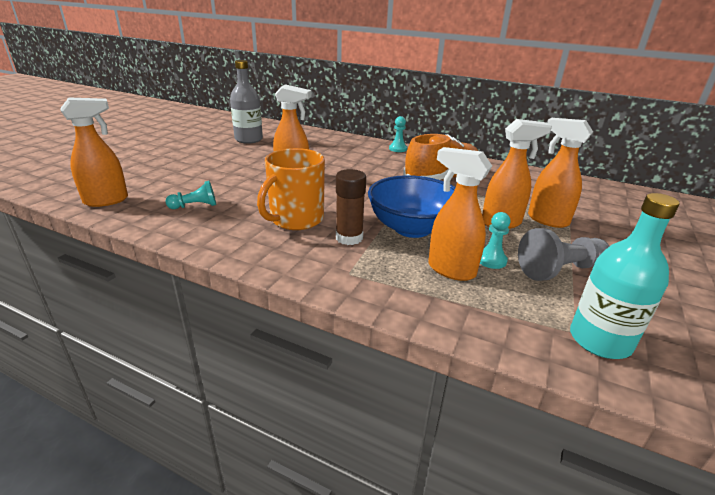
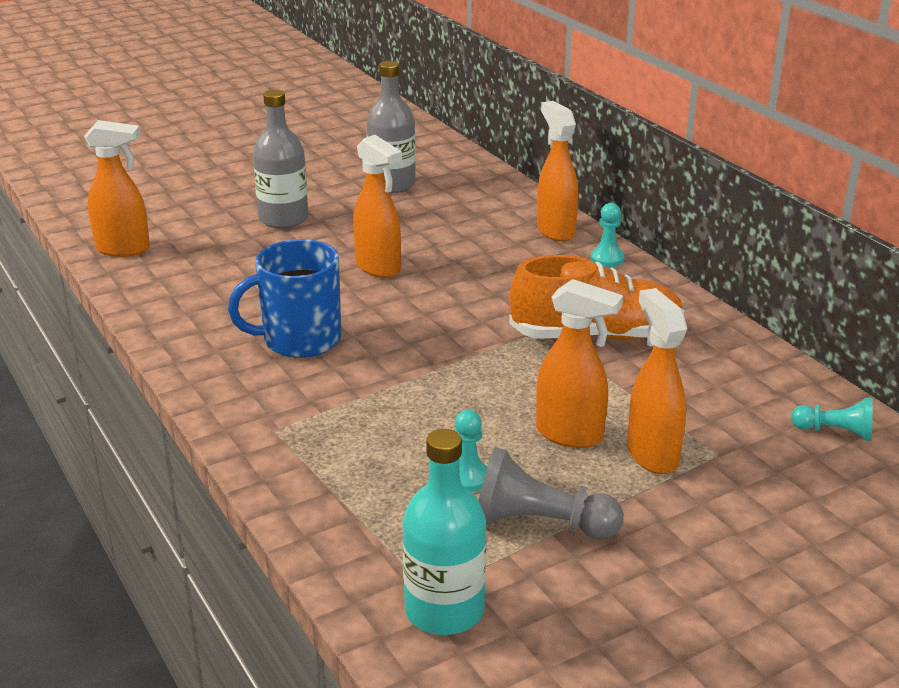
camera: 35 degrees right, 0 degrees up
turquoise pawn [165,181,216,209] -> turquoise pawn moved to [791,398,872,441]
orange mug [257,148,325,230] -> blue mug [228,239,341,358]
brown glue stick [336,169,366,245] -> none
blue bowl [368,175,456,238] -> none
orange spray bottle [428,147,492,281] -> orange spray bottle moved to [537,101,579,242]
none -> grey bottle [253,89,308,229]

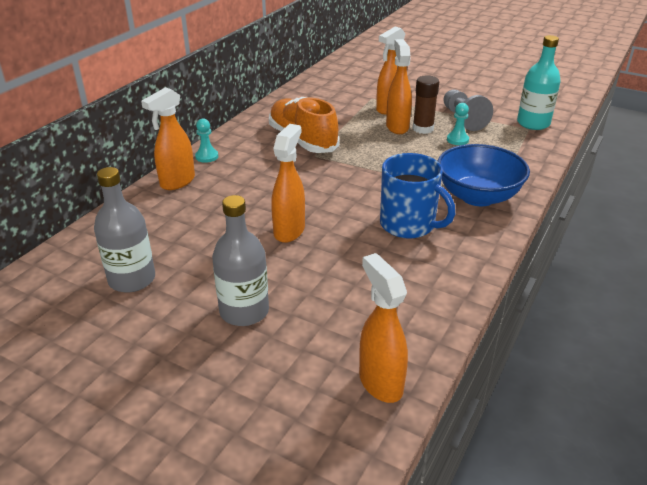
camera: 120 degrees left, 5 degrees up
turquoise pawn [791,398,872,441] -> none
none -> brown glue stick [413,76,439,134]
none -> blue bowl [438,144,530,206]

